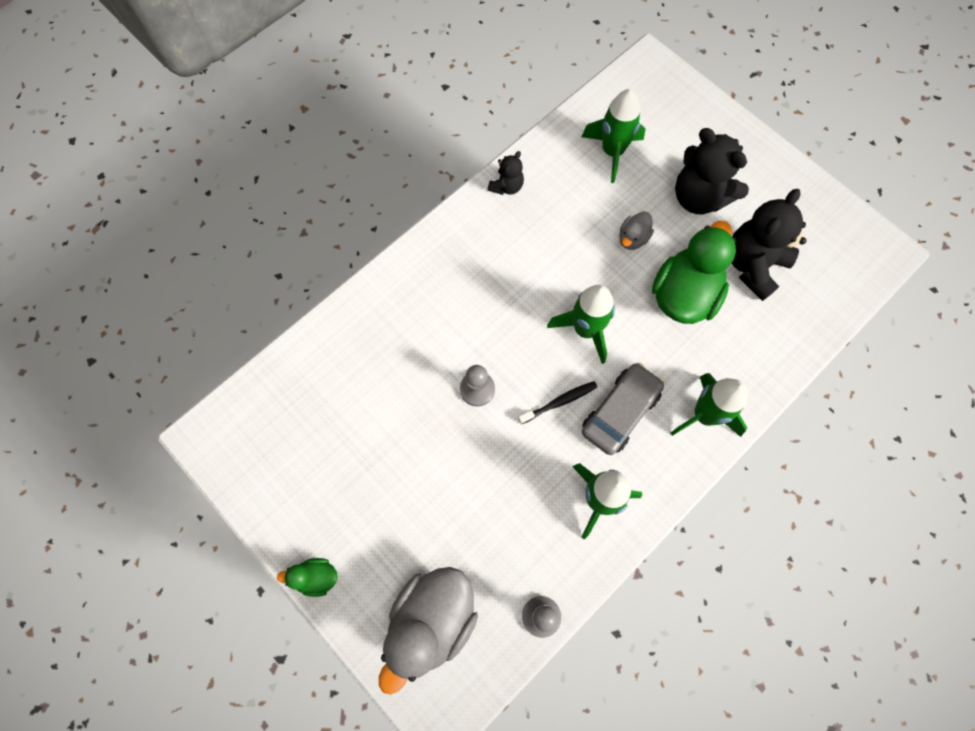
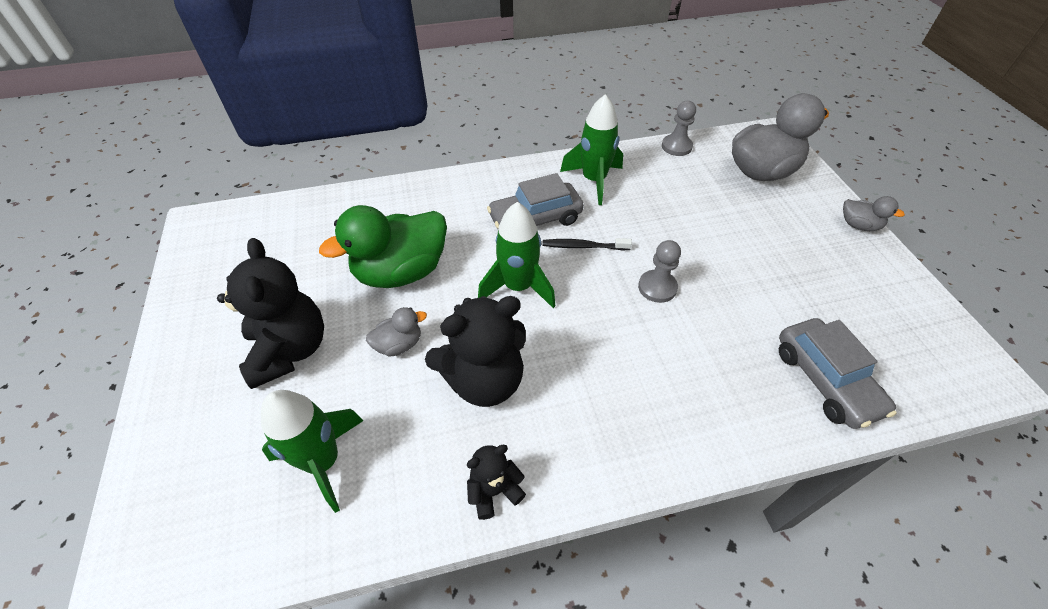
camera: 150 degrees left, 20 degrees down
green duck [277,558,337,597] -> grey duck [843,196,905,231]
green rocket [671,373,748,437] -> none
black teddy bear [732,189,806,301] -> black teddy bear moved to [425,296,526,407]
none -> grey car [779,318,897,429]

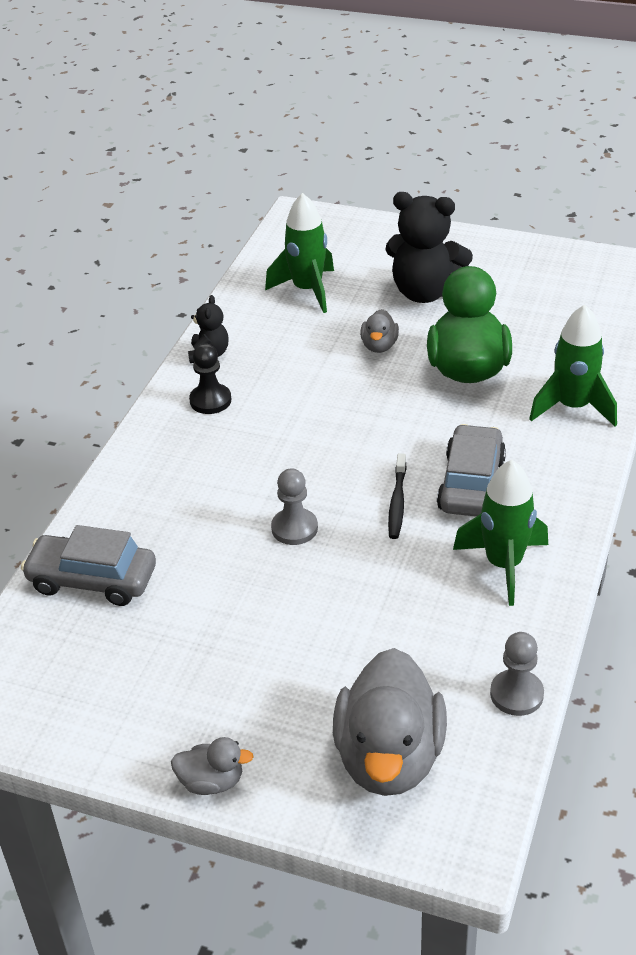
camera: 125 degrees right, 10 degrees down
black teddy bear [425,296,526,407] -> none
green rocket [478,202,555,308] -> green rocket moved to [529,305,617,426]
black toothbrush [542,238,632,250] -> black toothbrush turned 150 degrees clockwise [388,453,407,539]
grey duck [843,196,905,231] -> grey duck turned 150 degrees counterclockwise [171,737,254,795]
none -> black pawn [189,344,231,414]

